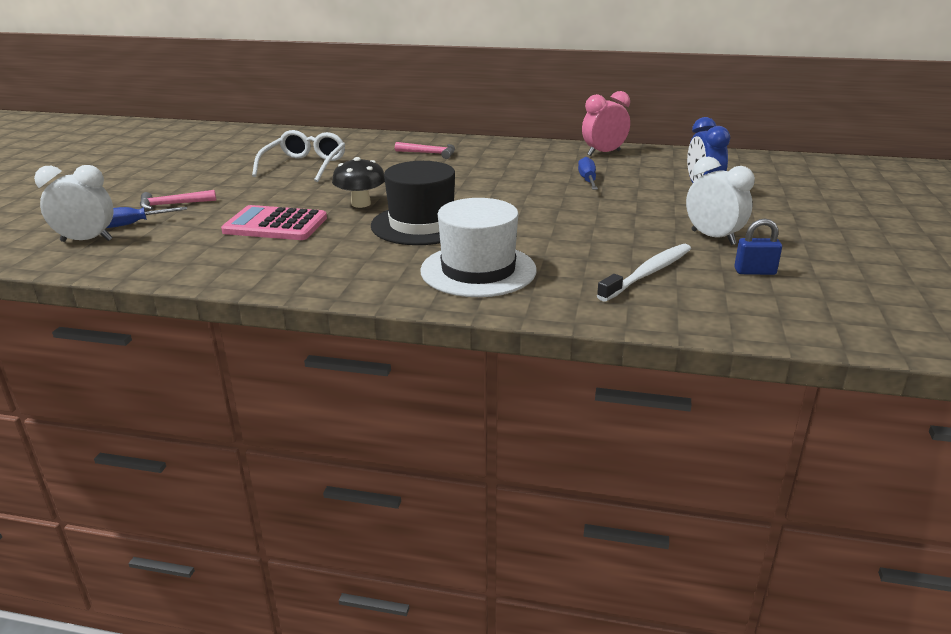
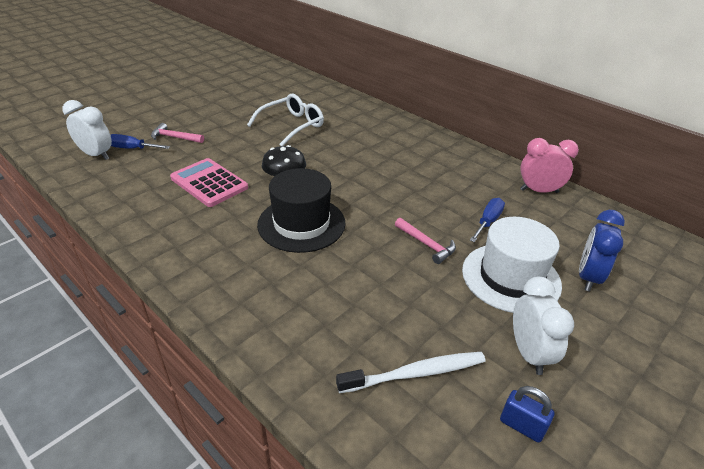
camera: 30 degrees right, 10 degrees up
pink hammer [395,142,455,159] -> pink hammer moved to [395,218,456,264]
white hat [420,198,537,297] -> white hat moved to [462,217,562,313]

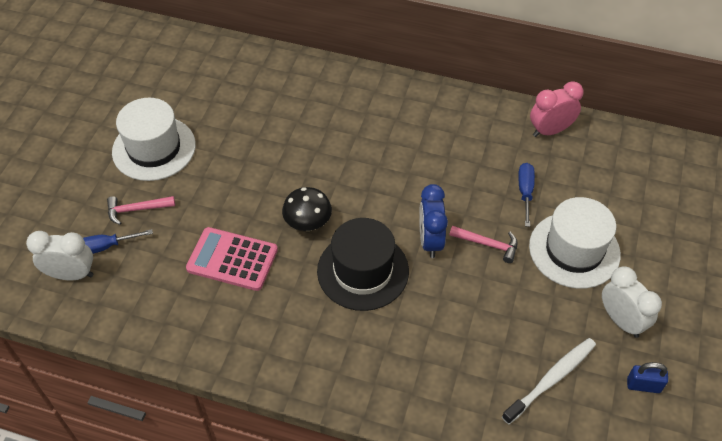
camera: 25 degrees left, 15 degrees up
white glasses [247,94,324,146] -> none
blue clock [579,210,625,292] -> blue clock moved to [419,184,448,258]
none -> white hat [112,98,196,181]

